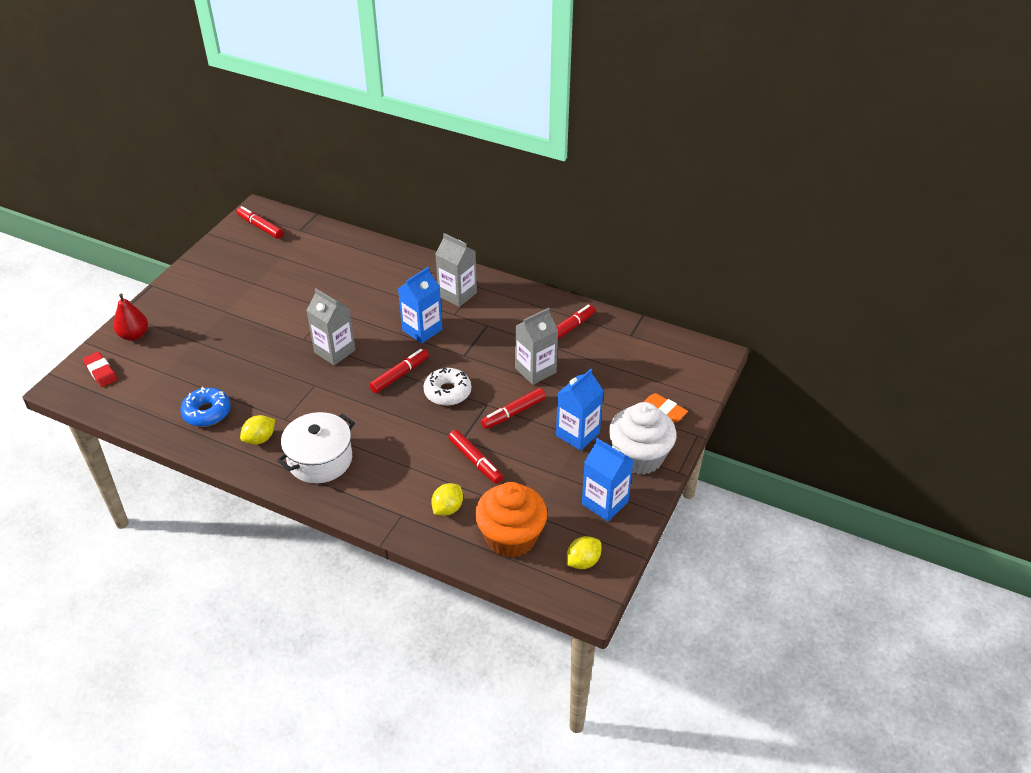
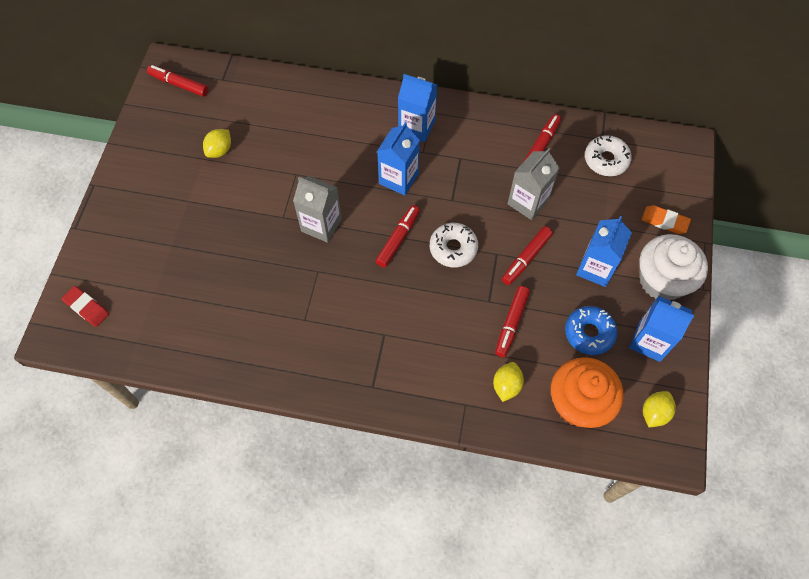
camera: 15 degrees left, 20 degrees up
red pear [113,294,148,341] -> none
blue donut [180,387,231,427] -> blue donut moved to [565,306,617,355]
yellow lemon [240,415,275,445] -> yellow lemon moved to [203,129,231,158]
white pot [277,412,355,483] -> none
grey carton [435,233,477,307] -> blue carton [398,74,437,142]
red marker [448,430,503,484] -> red marker turned 75 degrees clockwise [495,286,530,357]
none -> white donut [585,135,632,176]

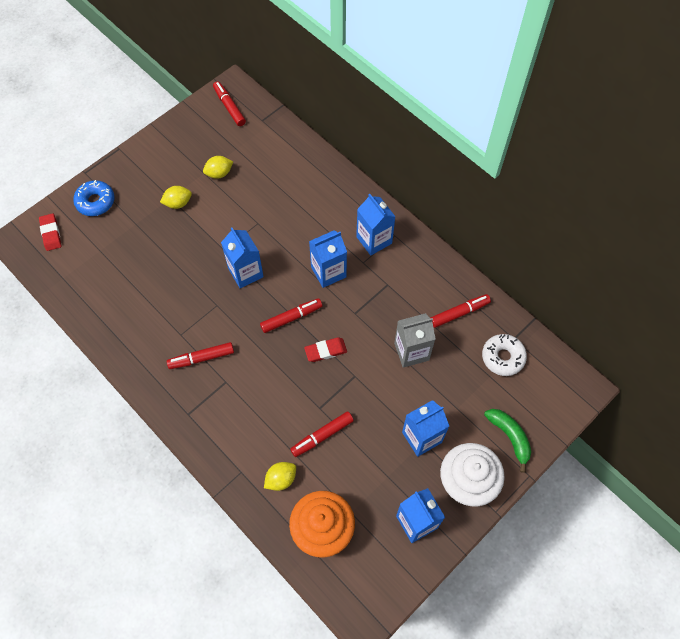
camera: 35 degrees right, 0 degrees up
grey carton [293,176,342,243] -> blue carton [221,227,264,288]
white donut [430,223,478,268] -> red eraser [304,337,347,362]
red marker [502,226,553,285] -> red marker moved to [167,342,234,369]
blue donut [565,306,617,355] -> blue donut moved to [73,180,115,216]
orange eraser [642,205,691,234] -> green banana [484,409,531,473]
yellow lemon [643,391,676,427] -> yellow lemon moved to [160,186,192,209]

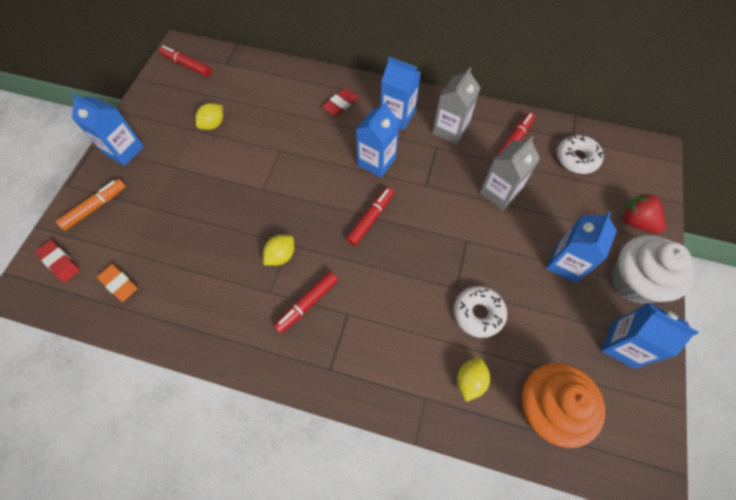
camera: 30 degrees left, 0 degrees up
blue donut [73,180,115,216] -> orange marker [56,179,126,231]
yellow lemon [160,186,192,209] -> yellow lemon moved to [263,235,294,266]
blue carton [221,227,264,288] -> blue carton moved to [71,93,144,166]
red marker [290,411,354,457] -> white donut [454,286,507,338]
red eraser [304,337,347,362] -> red eraser moved to [322,88,359,116]
green banana [484,409,531,473] -> red strawberry [621,192,666,233]
none -> orange eraser [97,264,138,302]
none -> grey carton [432,68,480,145]

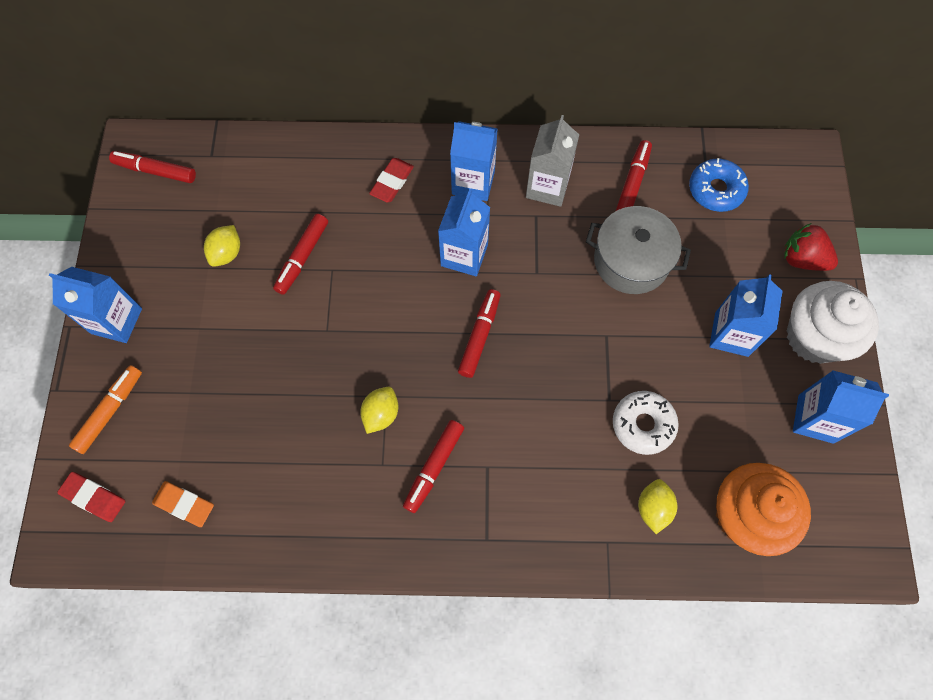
camera: 15 degrees left, 5 degrees up
grey carton [480,136,540,210] -> grey pot [586,206,691,294]
white donut [557,134,603,174] -> blue donut [689,158,749,212]
none -> red marker [273,214,328,295]

